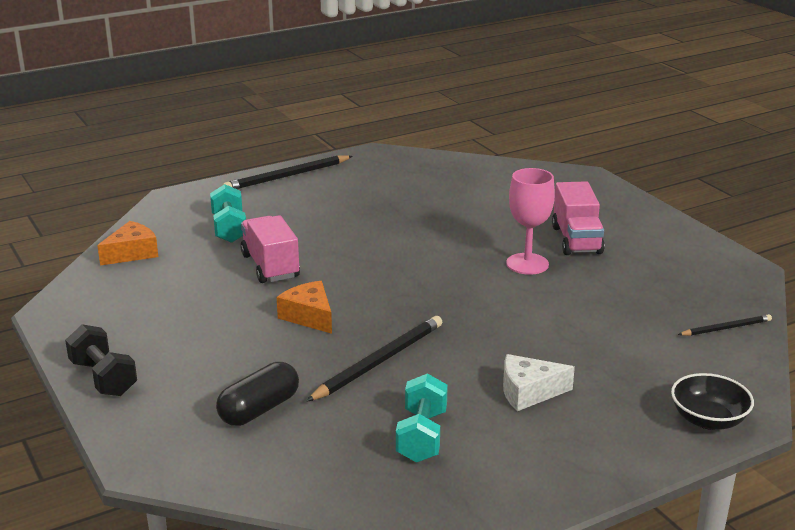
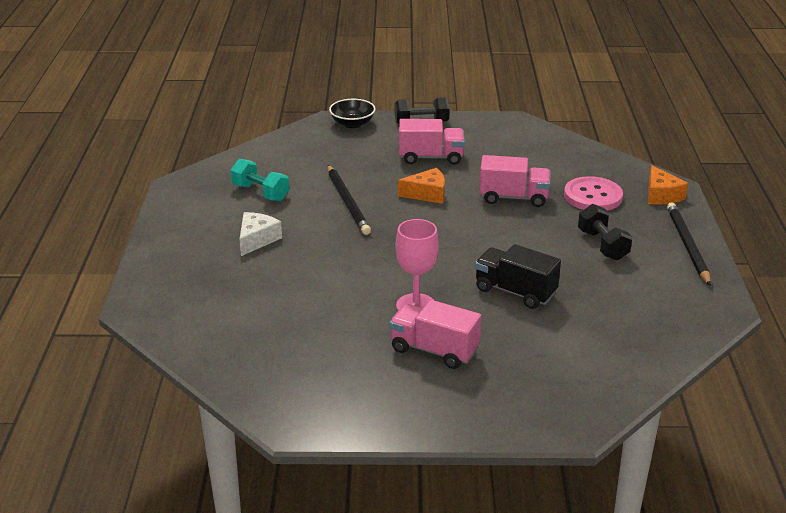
camera: 120 degrees right, 5 degrees up
orange cheese [97,221,158,265] -> orange cheese moved to [648,165,688,205]
turquoise dumbbell [210,184,246,243] -> pink button [564,176,623,211]
black capsule [216,362,299,426] -> none
black bowl [671,373,754,430] -> black bowl moved to [329,99,376,128]
black pencil [678,314,772,336] -> none
none -> pink truck [399,119,465,165]
none -> black truck [475,244,561,309]
none -> black dumbbell [578,204,633,260]

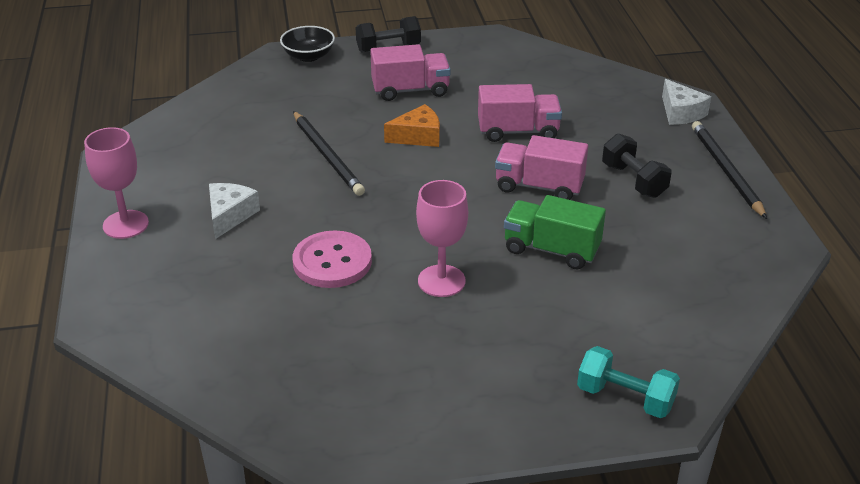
camera: 10 degrees left, 5 degrees up
turquoise dumbbell [231,159,289,201] -> turquoise dumbbell moved to [577,346,680,418]
pink truck [389,300,481,369] -> pink truck moved to [495,135,588,200]
black truck [475,244,561,309] -> green truck [504,195,606,269]
pink button [564,176,623,211] -> pink button moved to [293,231,372,288]
orange cheese [648,165,688,205] -> white cheese [662,79,711,125]
none -> pink goblet [84,127,149,239]

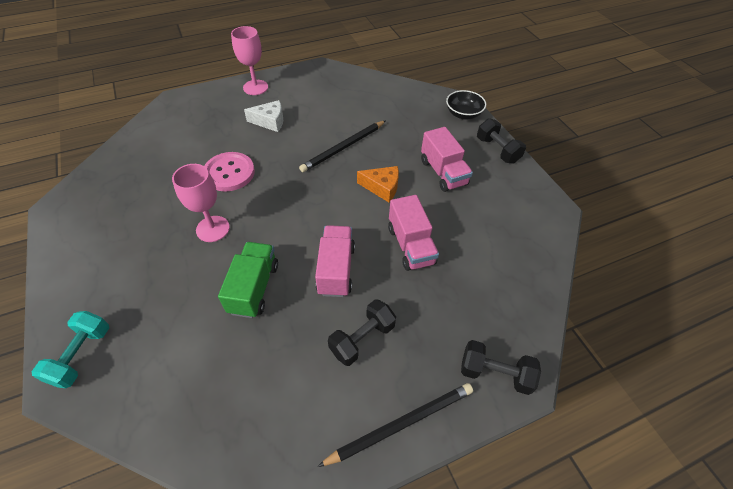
camera: 75 degrees right, 15 degrees up
orange cheese [384,104,440,147] -> orange cheese turned 45 degrees counterclockwise [357,166,399,202]
white cheese [662,79,711,125] -> black dumbbell [461,340,541,395]

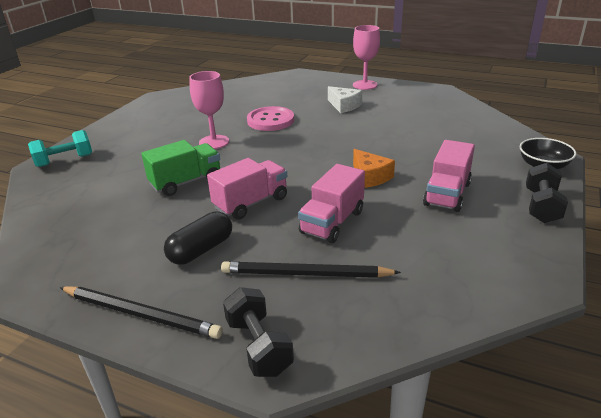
camera: 50 degrees right, 20 degrees down
black pencil [299,120,386,172] -> black pencil moved to [221,261,401,278]
black dumbbell [328,299,396,366] -> black capsule [164,211,232,265]

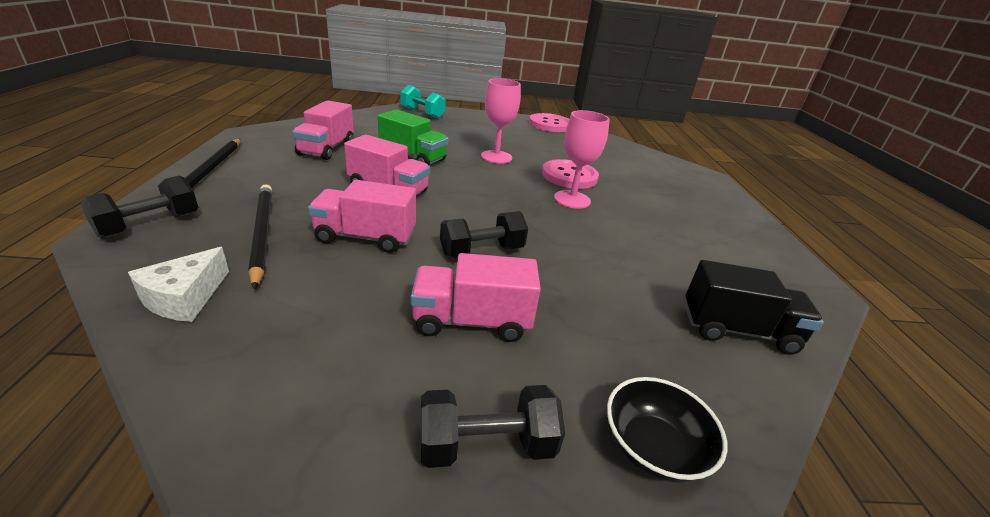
camera: 60 degrees right, 0 degrees up
black capsule [164,211,232,265] -> none
white cheese [328,86,362,113] -> white cheese moved to [128,247,229,322]
pink goblet [353,25,380,90] -> pink goblet moved to [554,110,610,209]
orange cheese [353,149,395,188] -> black dumbbell [440,211,528,259]
none -> pink truck [292,100,354,160]
none -> pink button [529,113,569,132]
none -> black truck [685,260,824,355]

